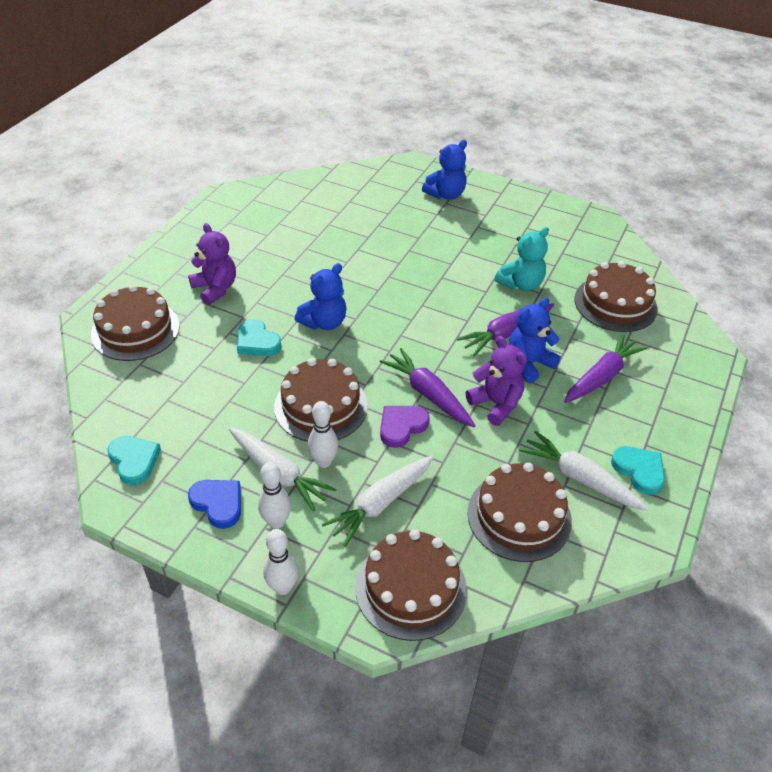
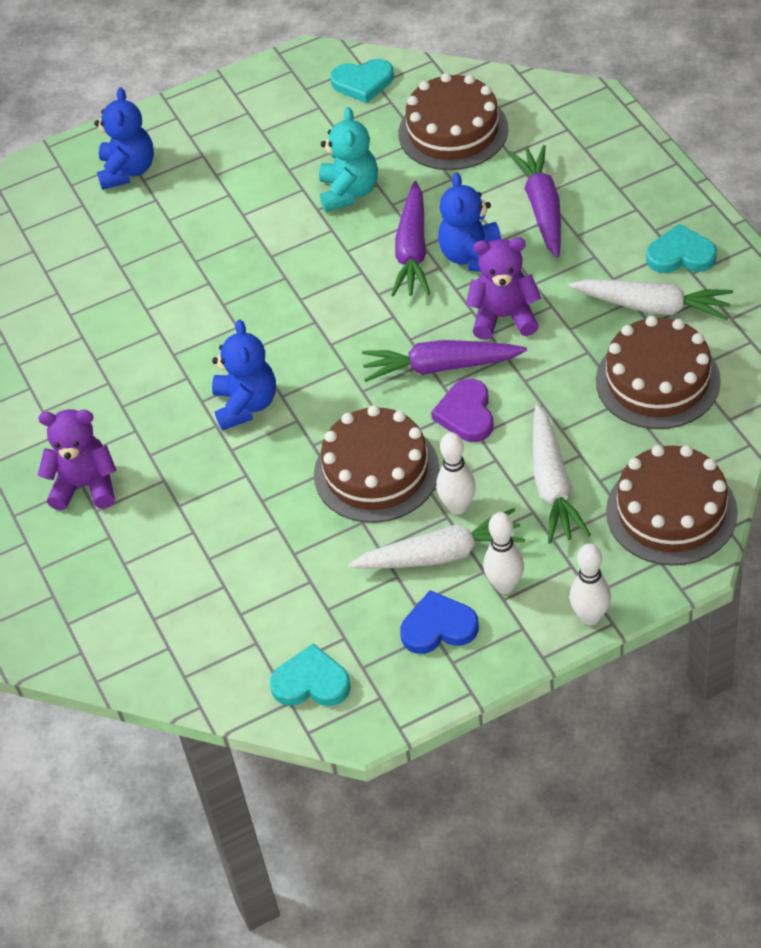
camera: 45 degrees left, 5 degrees up
brown cake [91,285,180,361] -> none
turquoise heart [237,319,281,356] -> turquoise heart moved to [330,59,394,103]
white carrot [519,431,648,510] -> white carrot turned 150 degrees counterclockwise [569,279,733,320]

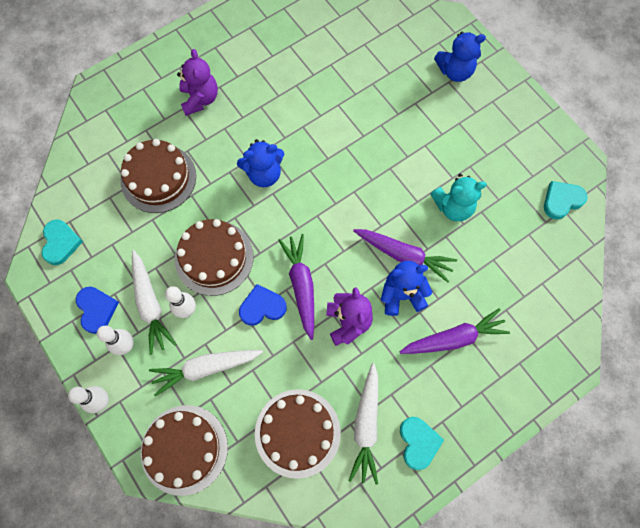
camera: 75 degrees right, 20 degrees up
turquoise heart [330,59,394,103] -> turquoise heart turned 75 degrees clockwise [544,181,587,219]
purple carrot [391,181,430,297] -> purple carrot turned 150 degrees counterclockwise [353,229,457,282]
brown cake [398,73,508,170] -> brown cake moved to [121,139,196,213]
purple heart [431,379,494,442] -> blue heart [239,284,287,325]

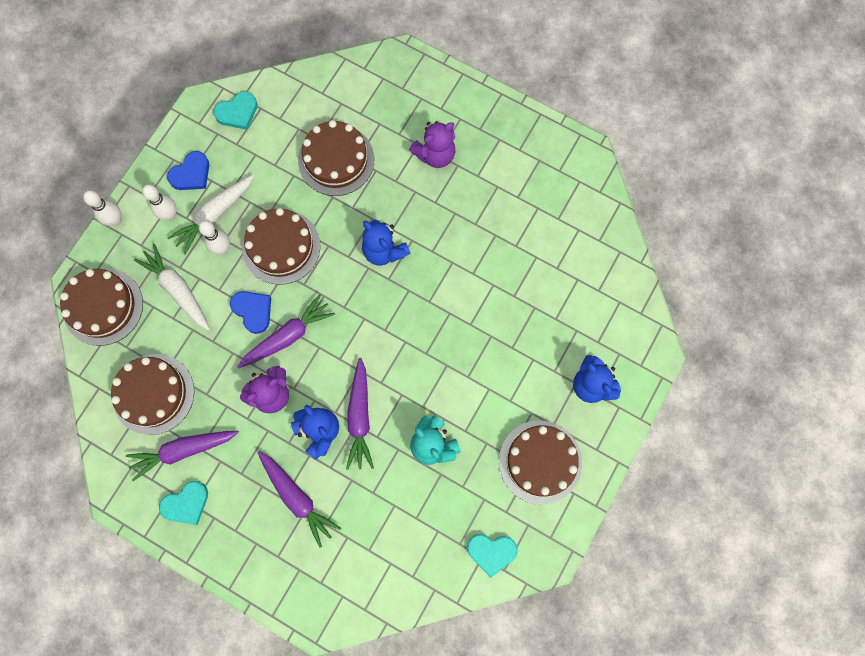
camera: 65 degrees right, 5 degrees up
white carrot [349,363,378,485] -> purple carrot [126,431,239,481]
turquoise heart [544,181,587,219] -> turquoise heart turned 150 degrees clockwise [467,534,518,578]
none -> brown cake [499,420,582,505]

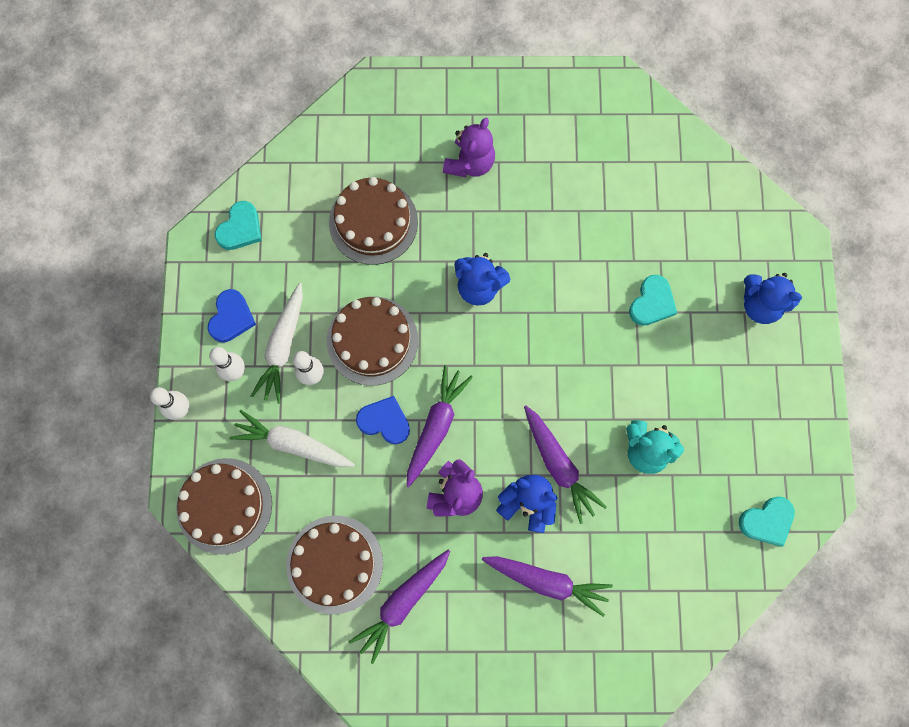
camera: 30 degrees left, 0 degrees up
turquoise heart [159,481,208,525] -> turquoise heart moved to [629,275,677,326]
brown cake [499,420,582,505] -> none

